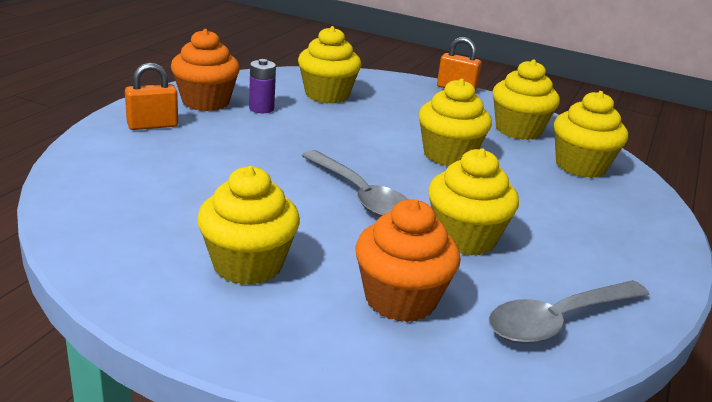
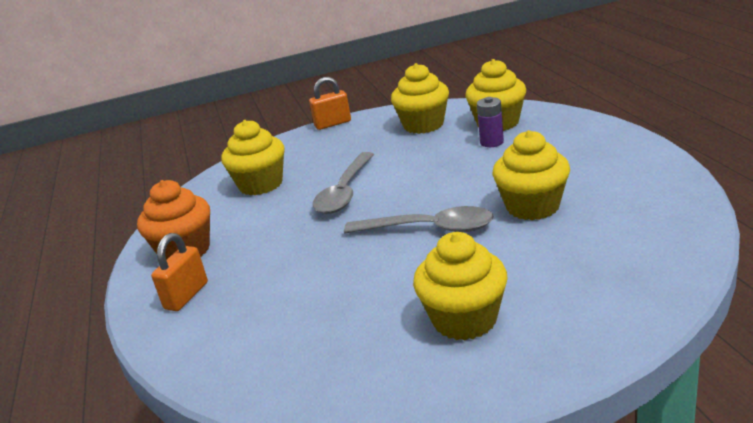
camera: 35 degrees left, 0 degrees up
purple battery [249,59,276,113] -> purple battery moved to [477,97,504,147]
orange cupcake [355,199,461,322] -> none
yellow cupcake [418,79,492,166] -> none
grey spoon [488,280,649,344] -> grey spoon moved to [313,152,374,214]

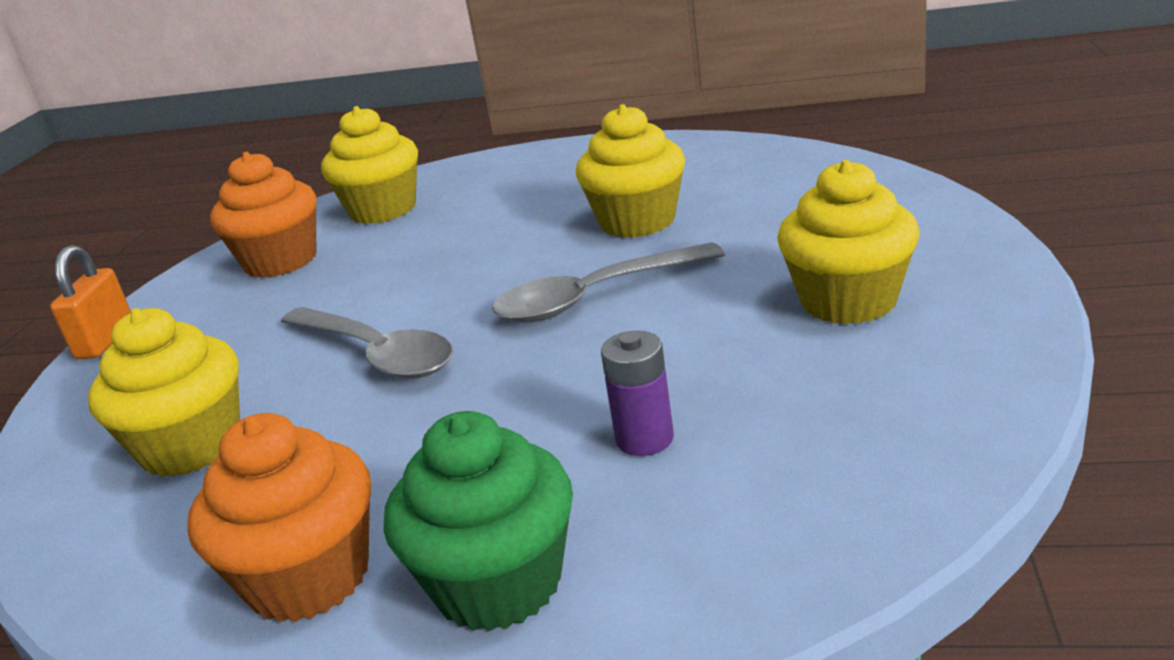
camera: 65 degrees left, 0 degrees up
orange padlock [151,233,208,311] -> green cupcake [384,411,573,632]
grey spoon [344,206,494,233] -> grey spoon turned 150 degrees counterclockwise [492,242,725,322]
yellow cupcake [391,63,449,134] -> orange cupcake [210,152,317,278]
purple battery [477,97,504,147] -> purple battery moved to [601,331,674,456]

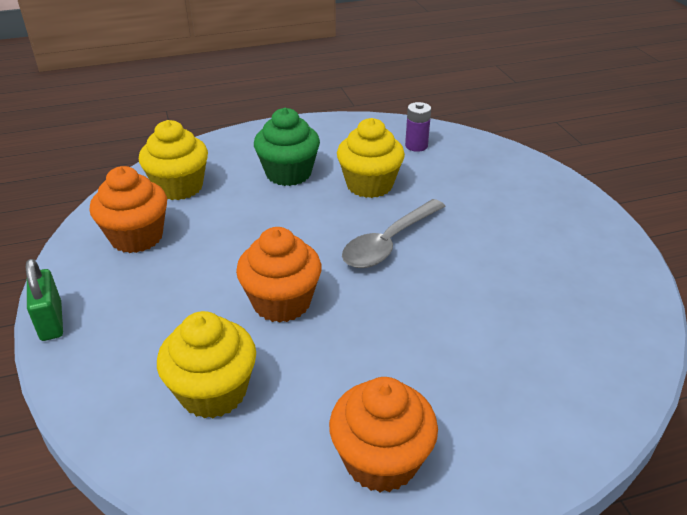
camera: 30 degrees left, 10 degrees up
orange padlock [50,245,131,359] -> green padlock [26,259,63,341]
grey spoon [281,307,453,379] -> orange cupcake [236,227,322,323]
green cupcake [384,411,573,632] -> green cupcake moved to [254,108,320,186]
purple battery [601,331,674,456] -> purple battery moved to [405,102,431,152]
yellow cupcake [777,160,920,324] -> none

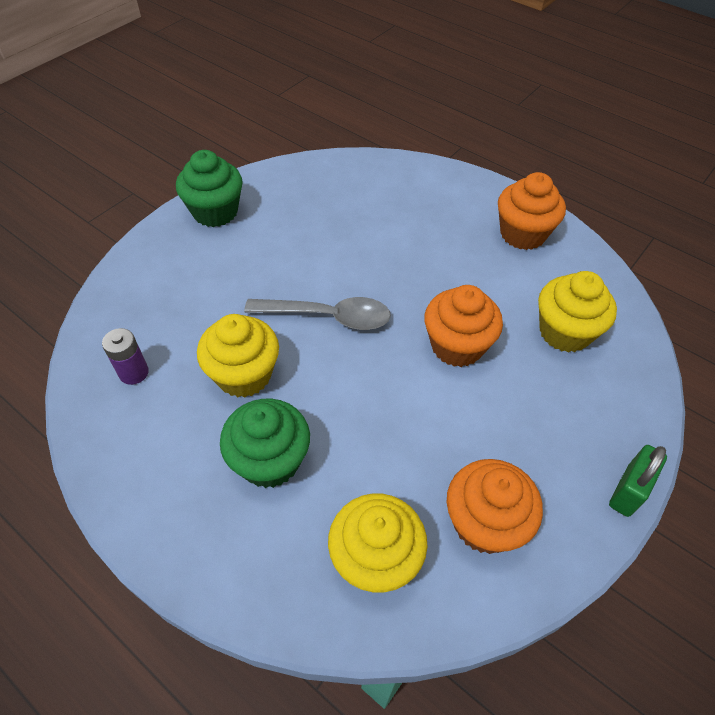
camera: 125 degrees left, 15 degrees up
none -> green cupcake [176,150,243,227]

